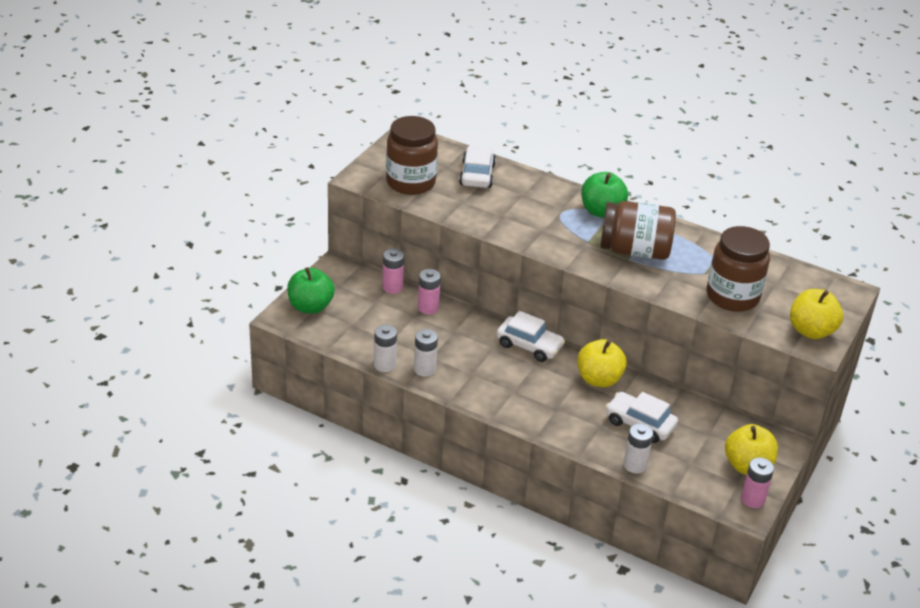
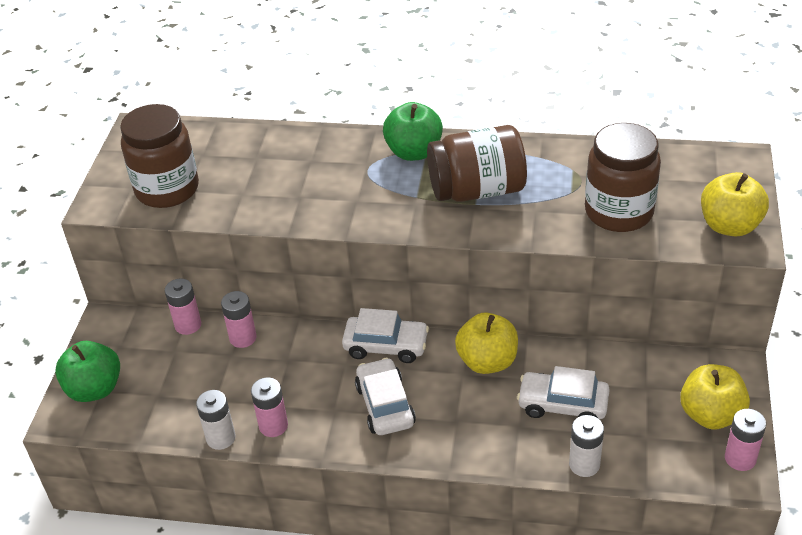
camera: 15 degrees left, 5 degrees up
white battery [414,329,438,377] -> pink battery [251,377,288,437]
white car [459,145,496,188] -> white car moved to [355,358,416,435]

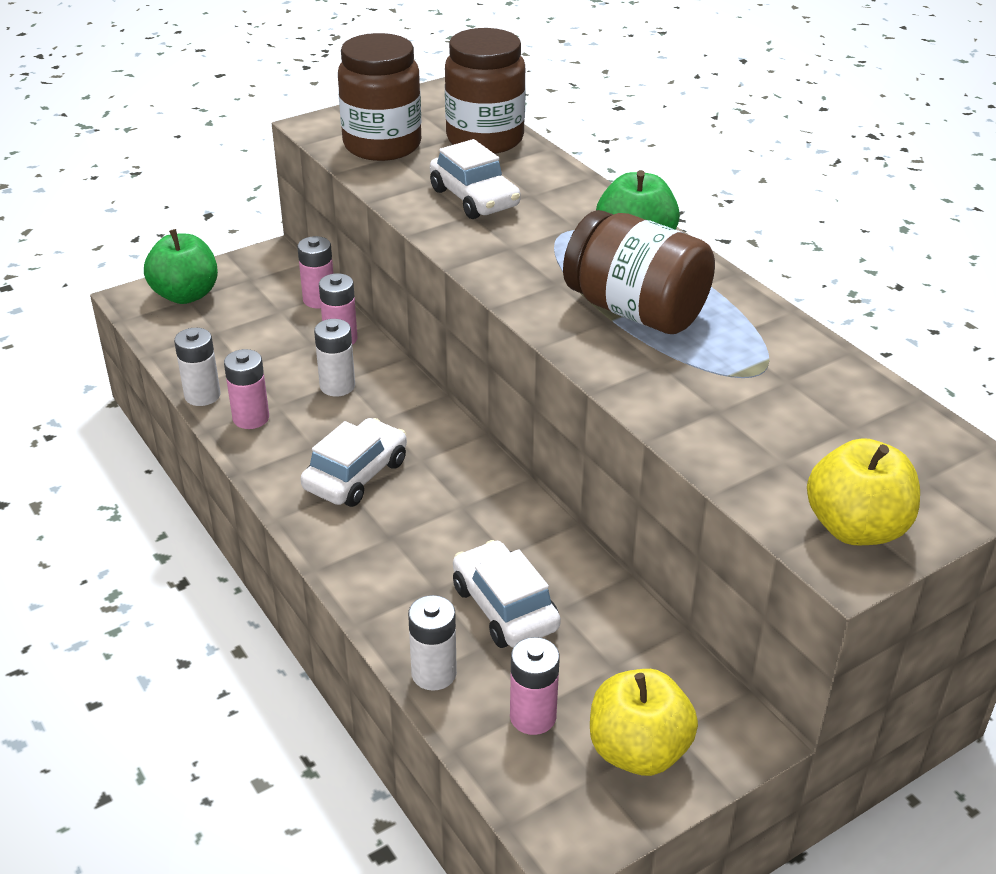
camera: 45 degrees right, 5 degrees down
white car [342,308,429,363] -> white car moved to [430,139,521,219]
yellow apple [455,313,518,374] -> none
brown jar [585,123,661,232] -> brown jar moved to [445,28,526,154]
pink battery [725,409,766,471] -> pink battery moved to [510,637,560,735]
none -> white battery [314,319,355,396]

